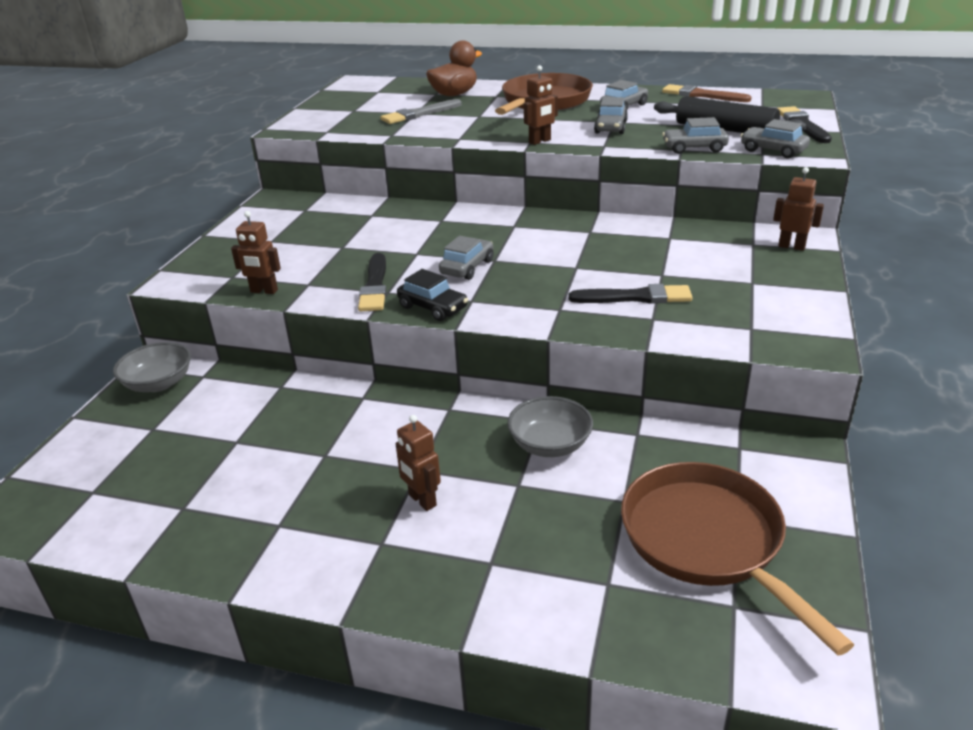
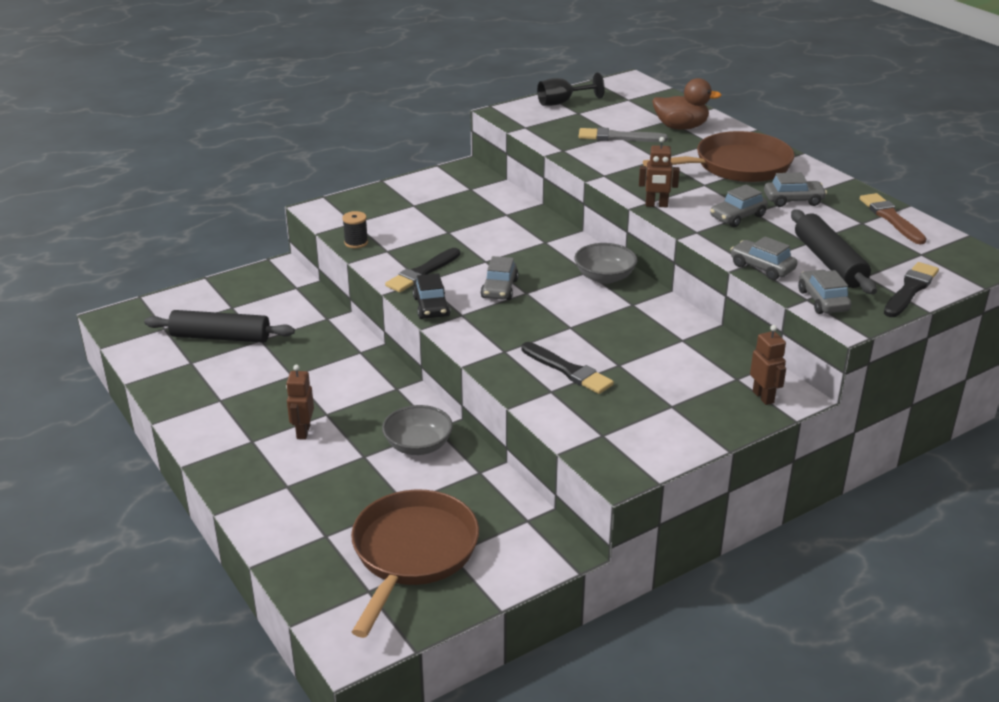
camera: 40 degrees right, 0 degrees up
grey bowl [113,342,191,392] -> grey bowl moved to [574,243,638,284]
brown robot [231,211,281,294] -> black spool [342,211,368,248]
grey car [439,236,494,280] -> grey car turned 120 degrees clockwise [481,256,519,300]
none -> black rolling pin [144,310,295,343]
none -> black goblet [537,72,605,106]

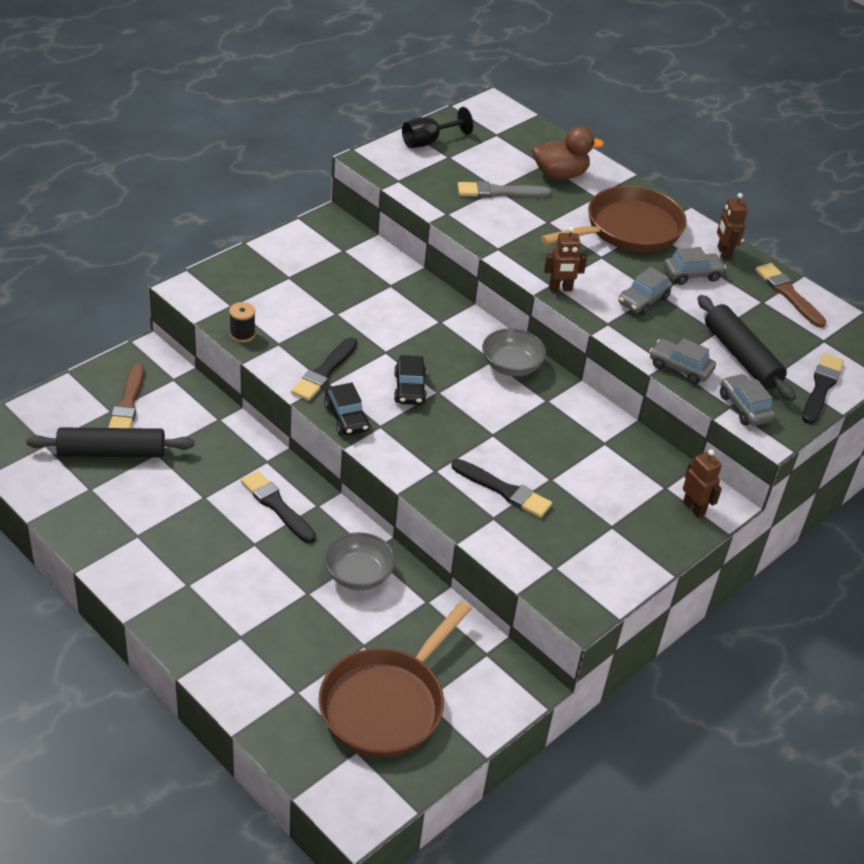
camera: 15 degrees left, 10 degrees up
brown robot [286,365,314,440] -> brown robot moved to [717,193,748,260]
brown pan [351,490,479,638] -> brown pan turned 150 degrees counterclockwise [319,601,472,758]
grey car [481,256,519,300] -> black car [394,355,427,405]
none -> brown brush [108,364,144,428]
none -> black brush [241,471,316,543]

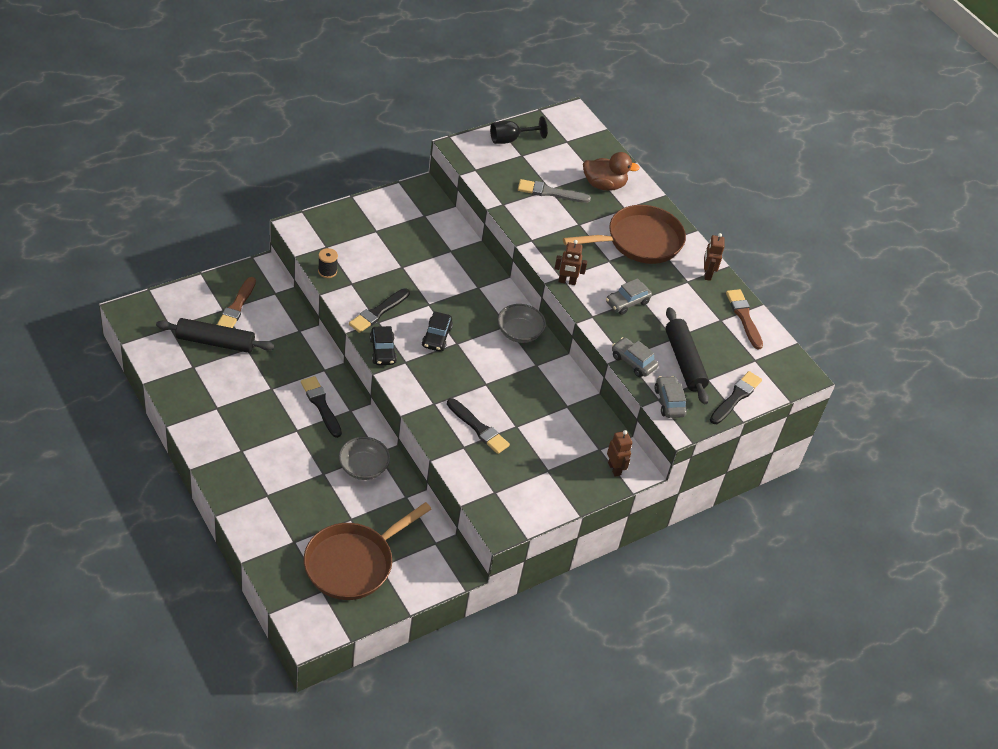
camera: 10 degrees right, 5 degrees up
grey car [664,247,726,285] -> none

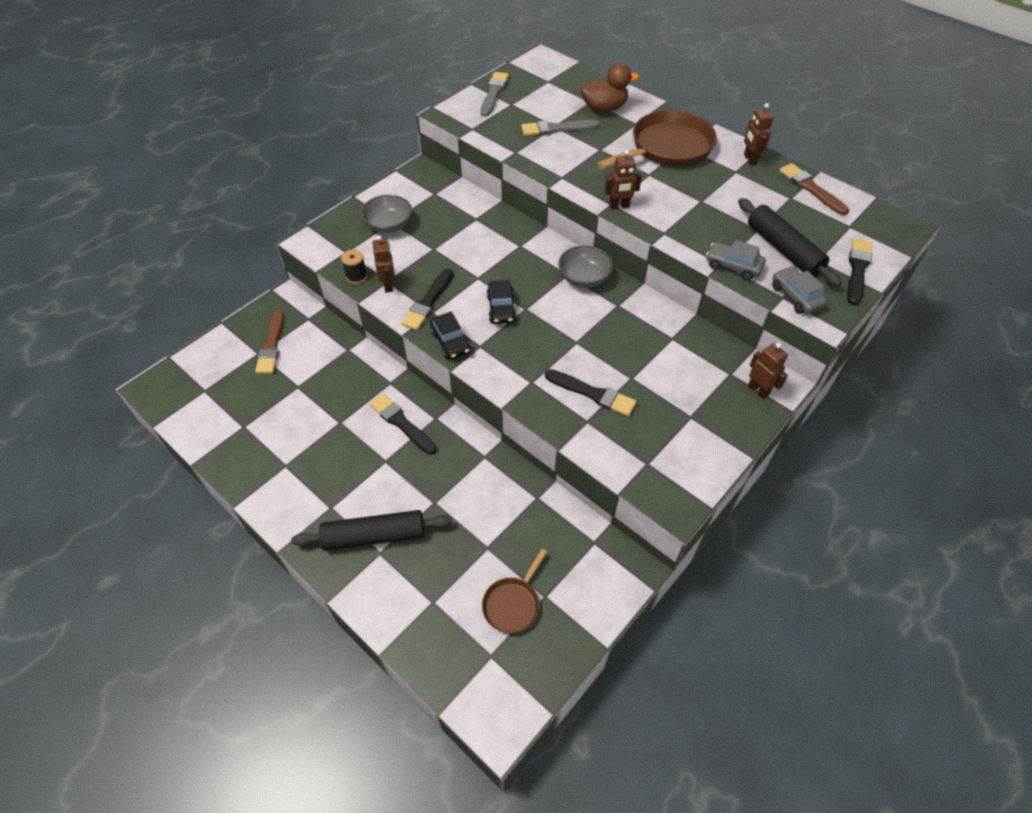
camera: 10 degrees left, 5 degrees up
black rolling pin [156,318,275,353] -> black rolling pin moved to [291,510,452,551]
brown pan [304,502,431,600] -> brown pan [482,549,547,633], size x0.52
grey bowl [339,437,390,480] -> grey bowl moved to [361,195,412,233]
black goblet [490,116,548,144] -> grey brush [481,72,509,117]
grey car [606,278,652,315] -> none
none -> brown robot [372,235,395,293]

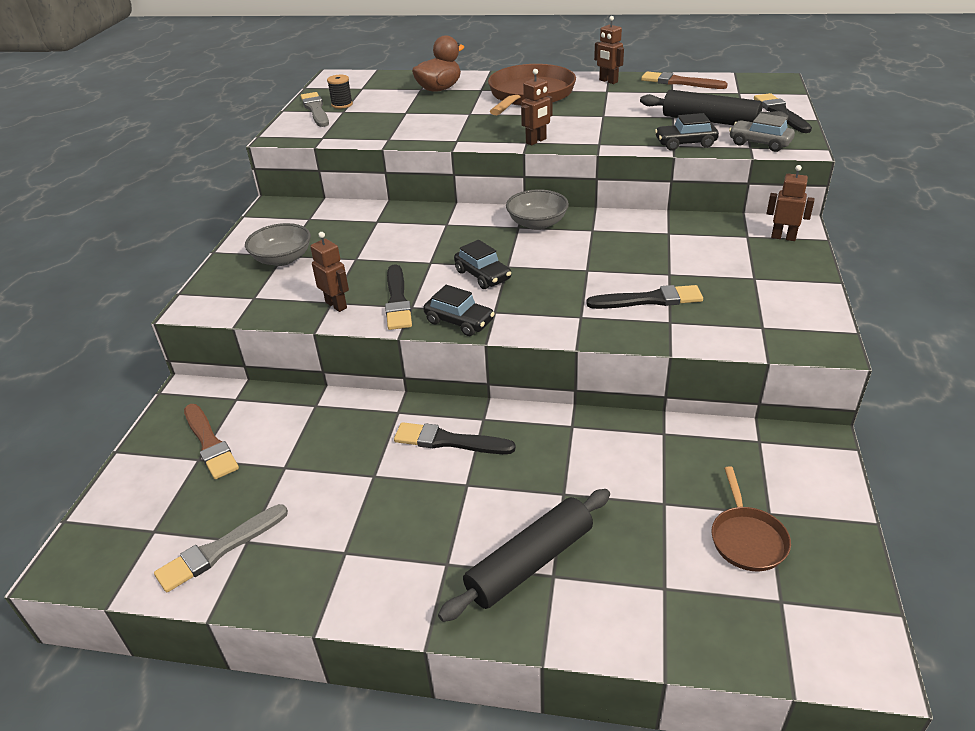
camera: 30 degrees left, 15 degrees down
black spool [341,249,367,284] -> black spool moved to [327,75,353,109]
grey brush [521,120,599,136] -> grey brush moved to [154,504,288,592]
grey car [706,240,766,280] -> black car [655,113,719,151]

